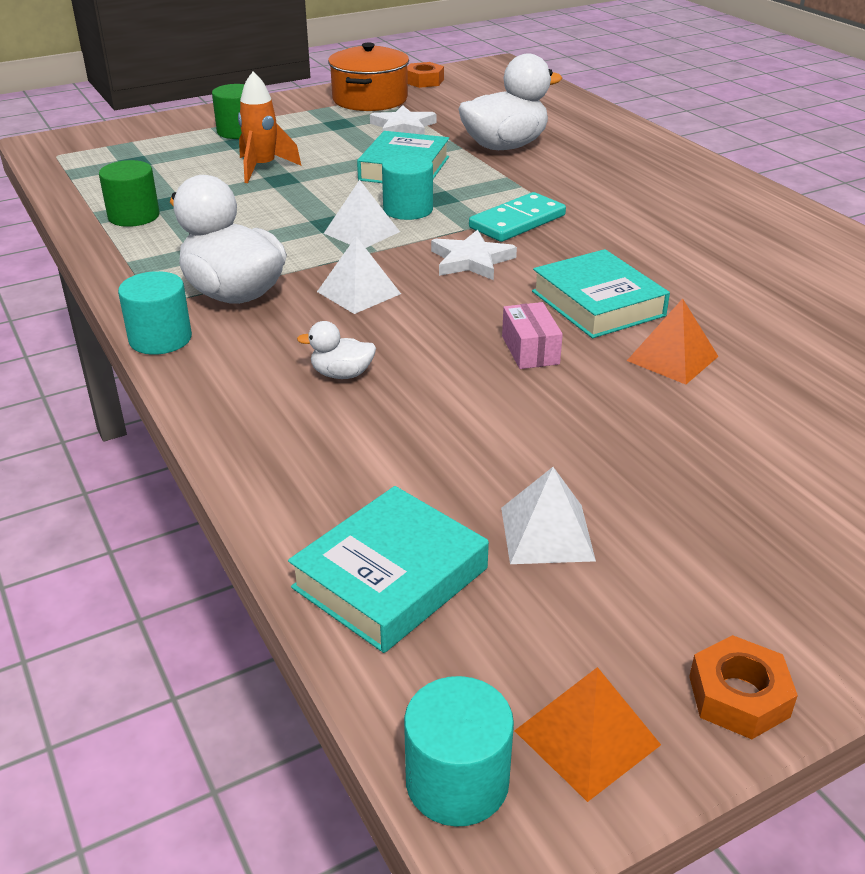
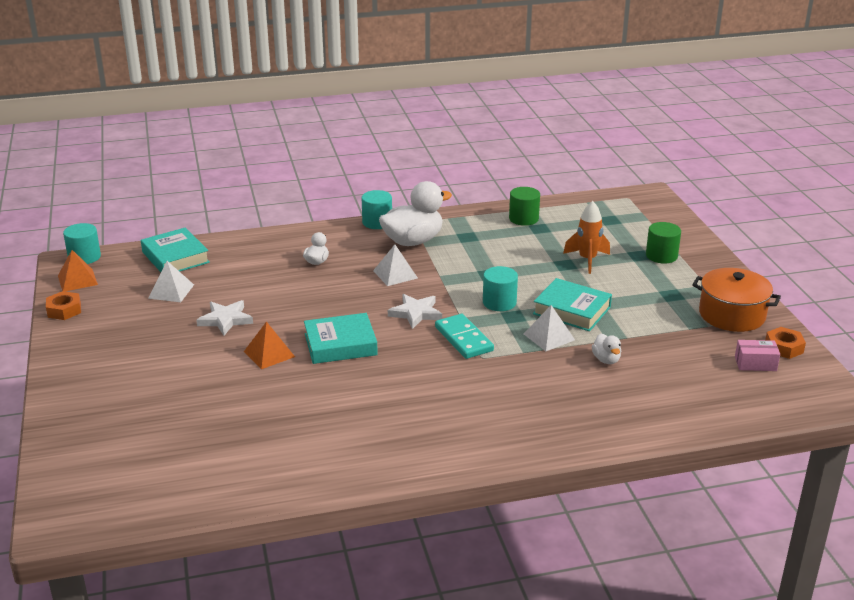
camera: 105 degrees right, 5 degrees down
white pyramid [324,180,400,248] -> white pyramid moved to [524,305,575,351]
white star [370,105,436,135] -> white star moved to [196,300,253,335]
white duck [458,54,562,150] -> white duck [592,334,621,364], size x0.46
pink box [502,302,563,369] -> pink box moved to [735,340,780,371]

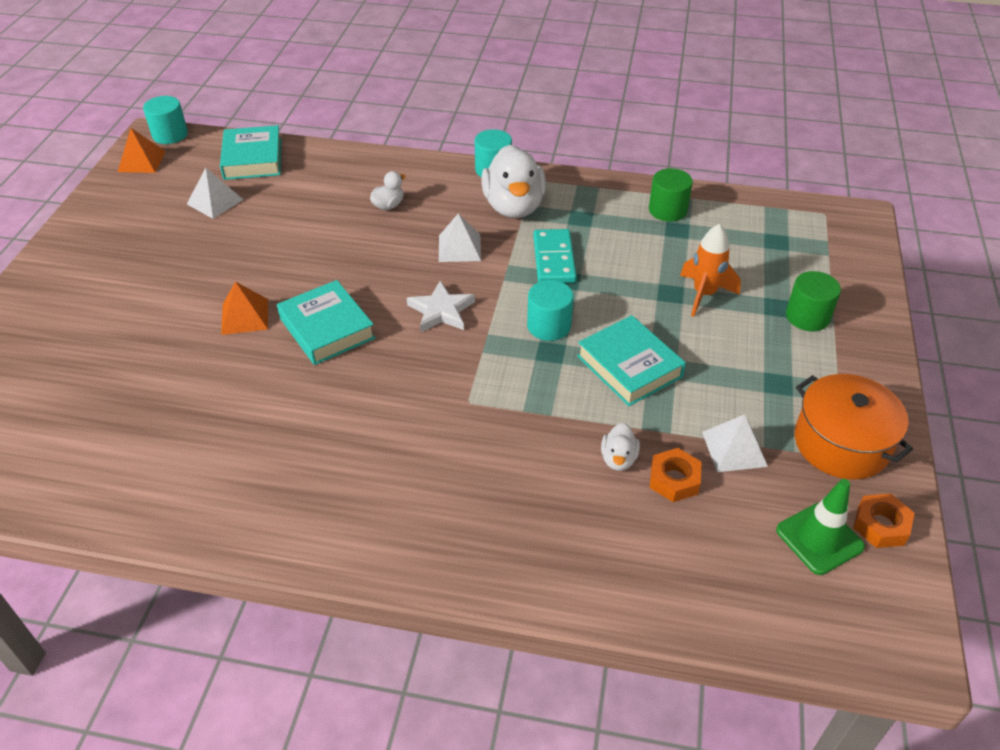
camera: 25 degrees right, 15 degrees up
orange nut [46,291,81,320] -> orange nut moved to [650,448,702,502]
white star [196,300,253,335] -> none
turquoise book [304,313,378,364] -> turquoise book turned 45 degrees clockwise [277,280,375,365]
white duck [379,181,452,246] -> white duck turned 90 degrees clockwise [481,145,546,218]
turquoise domino [435,314,494,359] -> turquoise domino moved to [533,229,577,283]
white pyramid [524,305,575,351] -> white pyramid moved to [702,414,768,472]
pink box [735,340,780,371] -> green traffic cone [776,479,865,575]

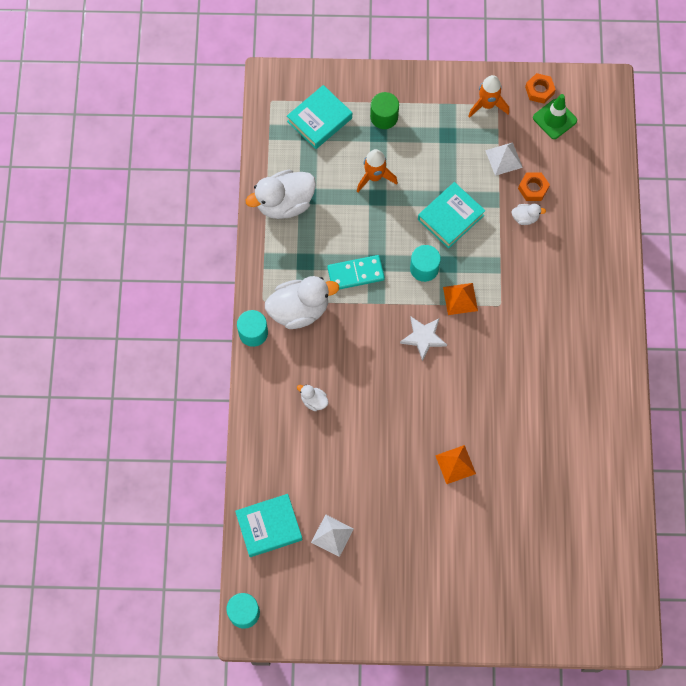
camera: 100 degrees left, 25 degrees up
orange pyramid [118,128,166,173] -> orange pyramid moved to [443,283,478,315]
turquoise book [277,280,375,365] -> turquoise book moved to [287,85,352,149]
white pyramid [439,213,481,262] -> none
green cylinder [649,168,693,222] -> white duck [246,170,316,219]
orange pot [795,374,913,480] -> orange rocket [468,75,509,118]

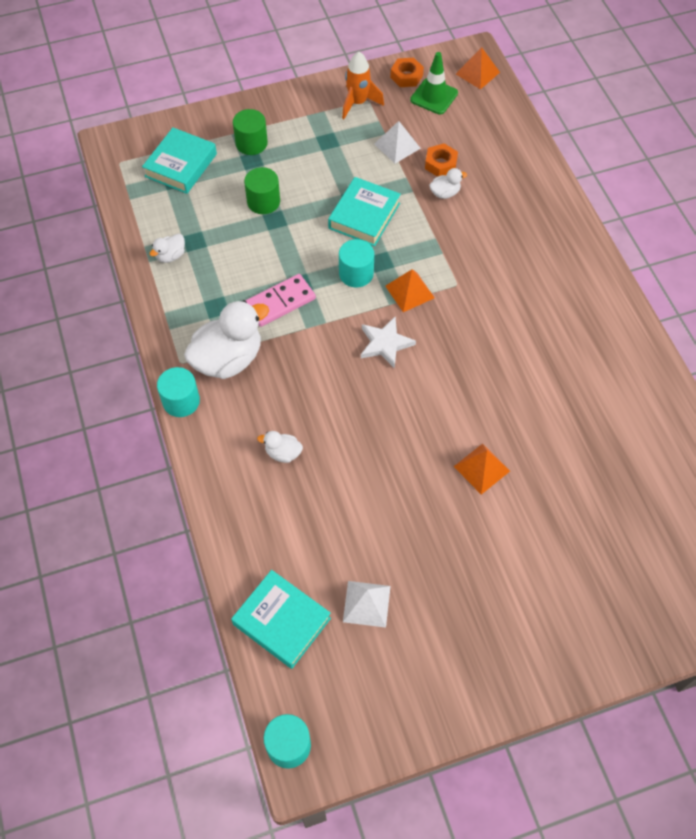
camera: 20 degrees left, 10 degrees down
turquoise book [235,494,302,557] -> turquoise book turned 75 degrees clockwise [231,570,331,669]
white duck [246,170,316,219] -> white duck [150,234,185,263], size x0.46
turquoise domino [327,255,385,290] -> pink domino [245,274,316,327]
orange rocket [357,149,398,192] -> green cylinder [244,167,280,214]
none -> orange pyramid [456,47,500,90]

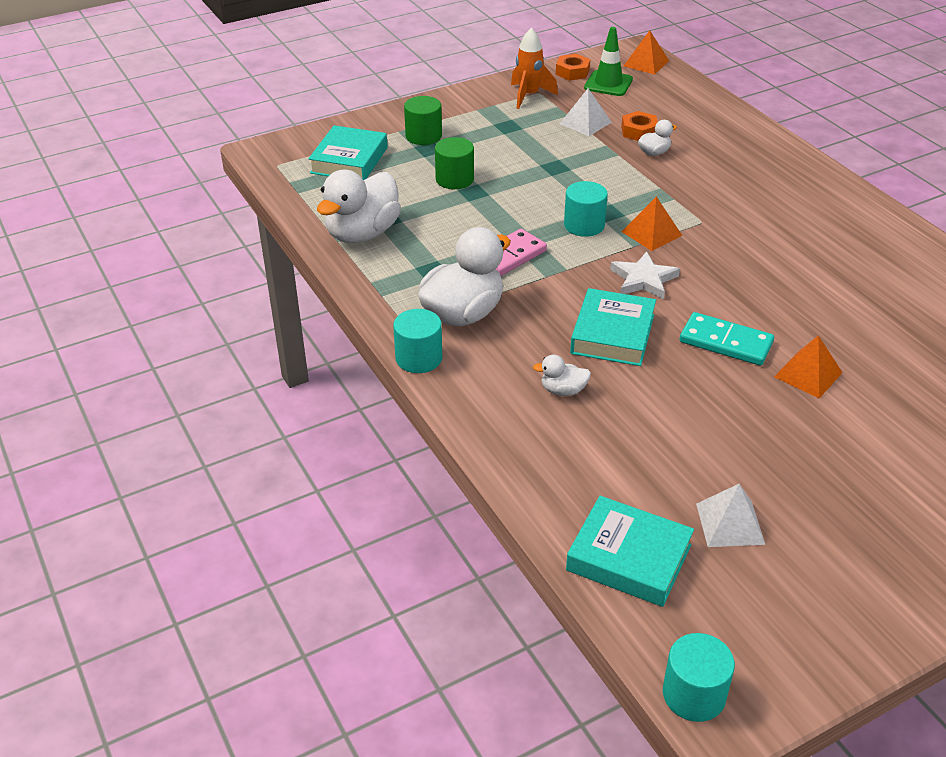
camera: 10 degrees left, 20 degrees down
white duck [150,234,185,263] -> white duck [317,170,401,243], size x2.18
turquoise book [328,177,401,246] -> turquoise book moved to [570,288,656,366]
none -> turquoise domino [679,312,774,366]

